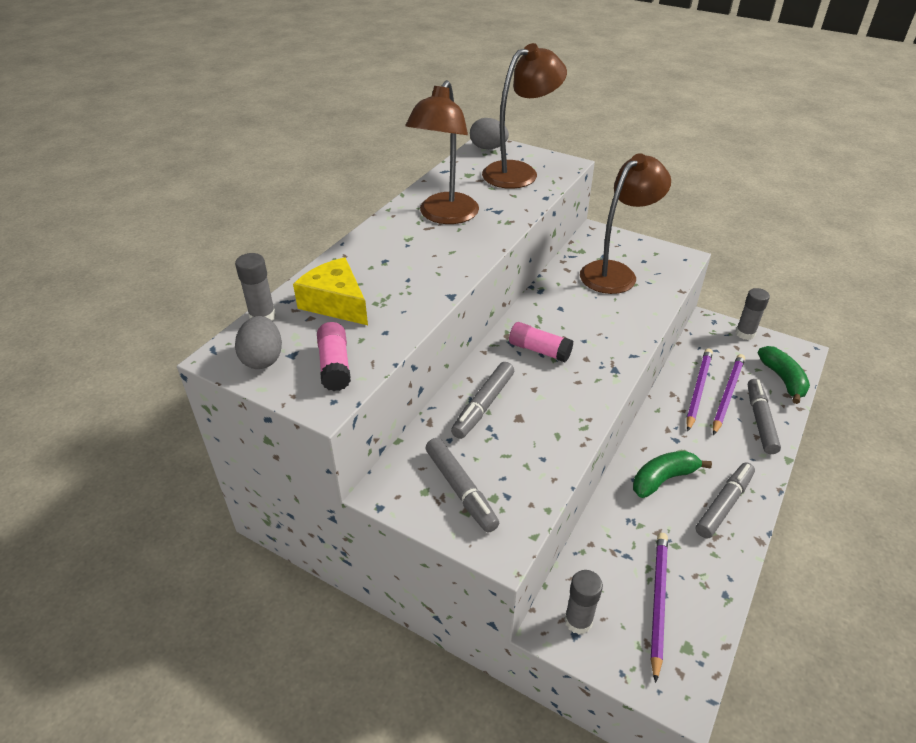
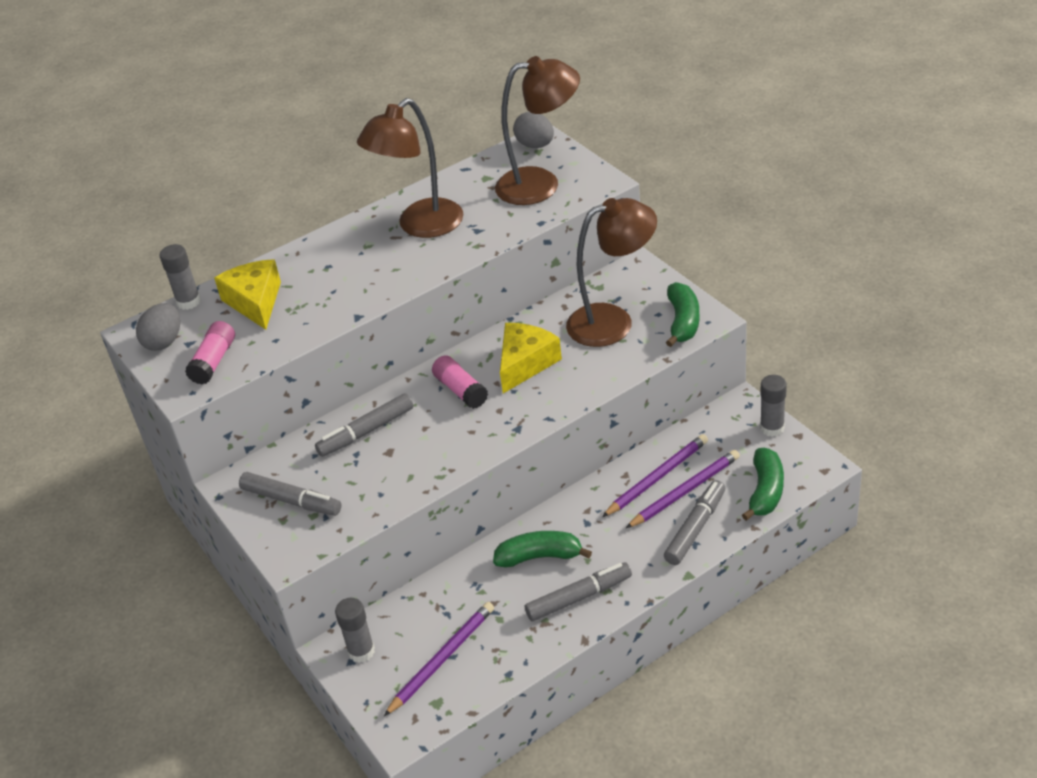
camera: 30 degrees right, 0 degrees up
grey marker [426,438,499,533] -> grey marker turned 60 degrees counterclockwise [239,472,342,516]
none -> yellow cheese [500,323,562,393]
none -> green banana [666,282,699,347]

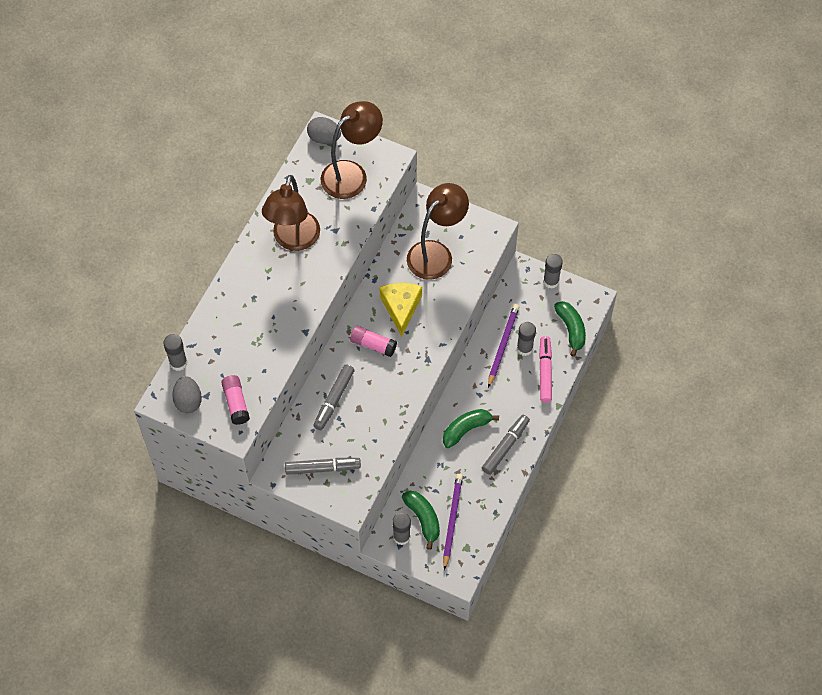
camera: 35 degrees left, 20 degrees up
yellow cheese [214,259,281,330] -> none
purple pencil [626,450,740,528] -> grey glue stick [517,322,536,356]
grey marker [664,480,725,565] -> pink marker [539,336,552,403]
green banana [666,282,699,347] -> green banana moved to [402,491,440,550]

